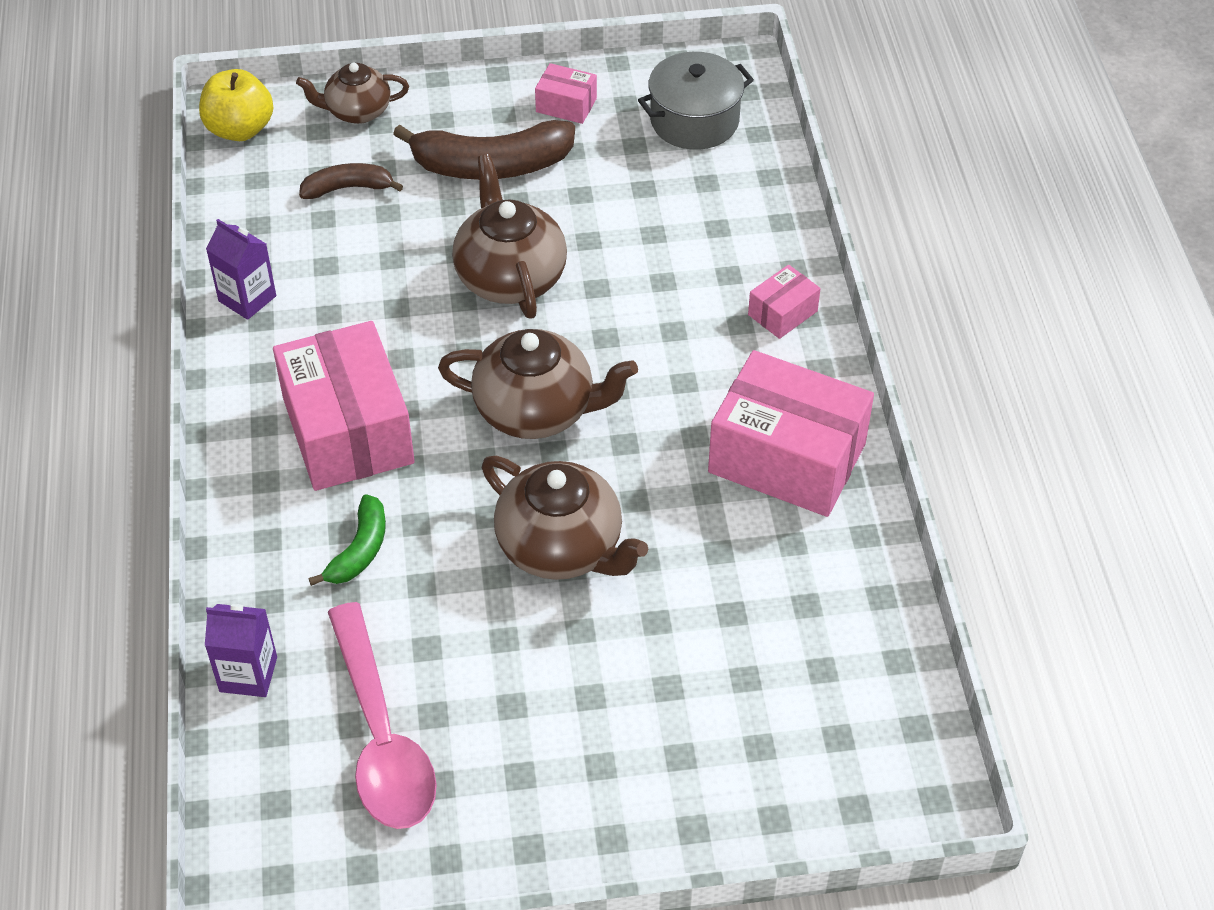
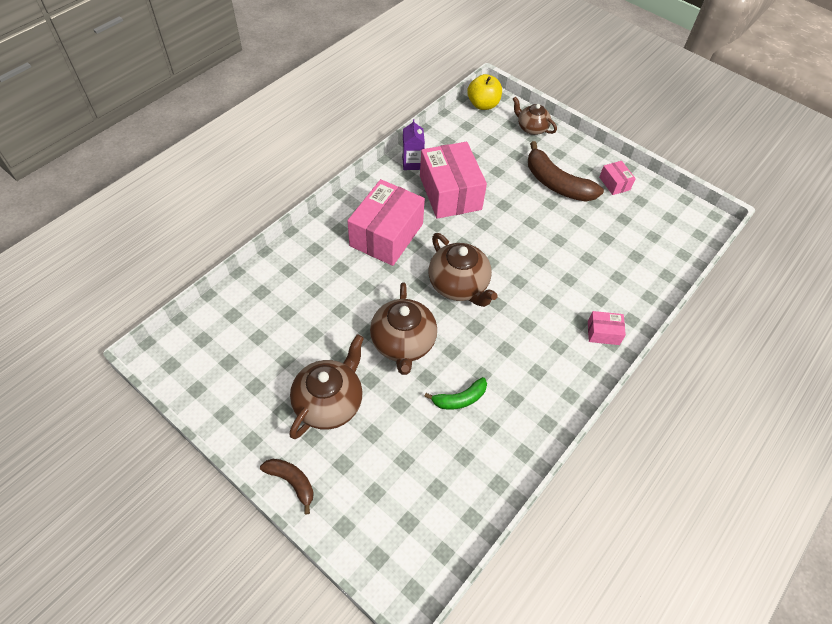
camera: 45 degrees right, 5 degrees up
purple carton [205,604,277,697] -> none
brown banana [299,163,403,199] -> brown banana moved to [260,459,314,515]
green banana [308,494,386,586] -> green banana moved to [424,377,487,410]
pink spoon [328,602,437,829] -> none
brown teapot [452,154,567,319] -> brown teapot moved to [290,334,364,439]
grey pot [638,52,754,150] -> none
pink box [708,350,874,517] -> pink box moved to [420,142,487,219]

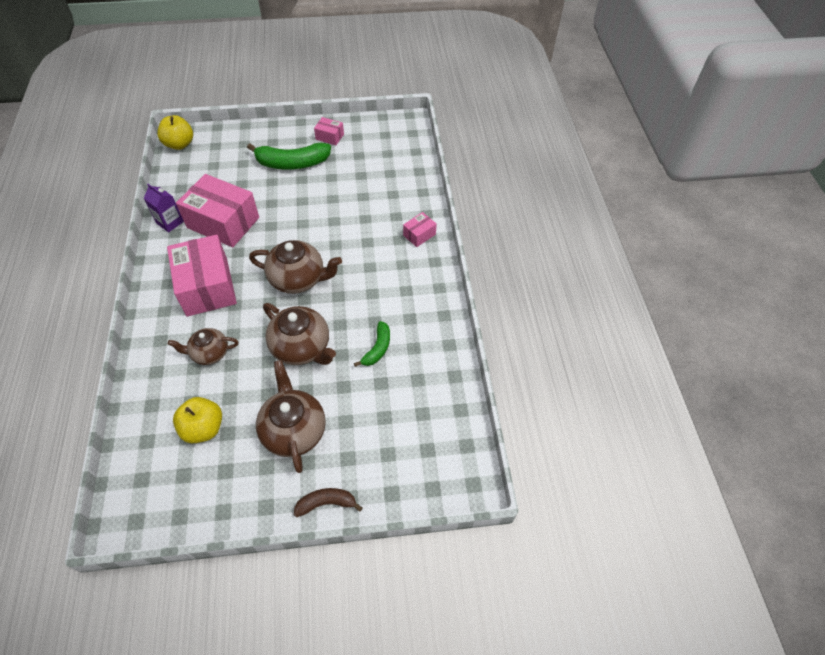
camera: 45 degrees left, 0 degrees up
brown teapot [513,97,557,135] -> brown teapot moved to [168,328,239,365]
brown banana [528,141,604,202] -> green banana [247,143,331,170]
none -> yellow apple [173,397,222,443]

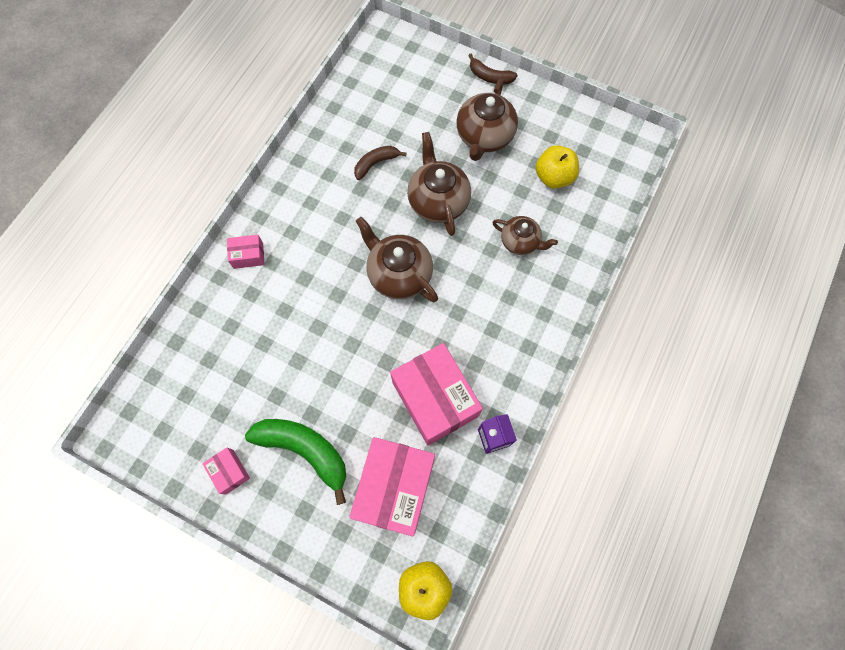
camera: 145 degrees left, 15 degrees up
pink box [167,235,237,317] -> pink box moved to [349,437,435,537]
green banana [354,321,390,367] -> brown banana [354,146,407,180]

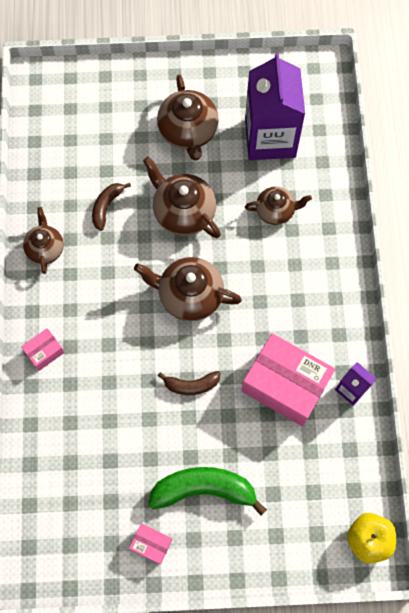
camera: 30 degrees left, 0 degrees up
pink box [349,437,435,537] -> none
brown banana [468,54,518,84] -> brown banana moved to [158,371,220,395]
yellow apple [535,145,579,189] -> purple carton [245,52,305,160]
none -> brown teapot [23,207,64,274]

